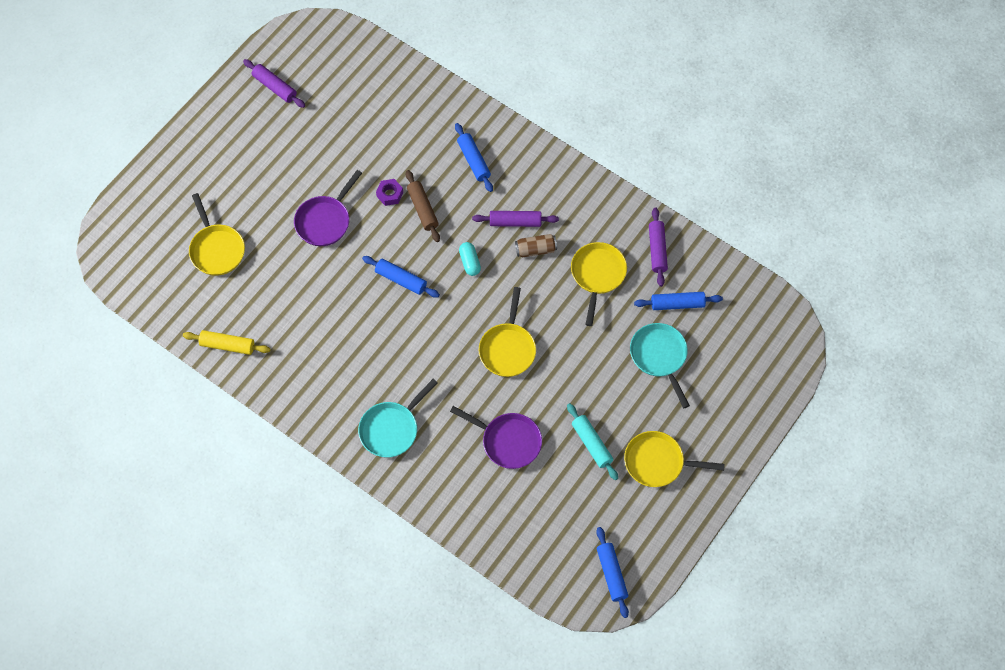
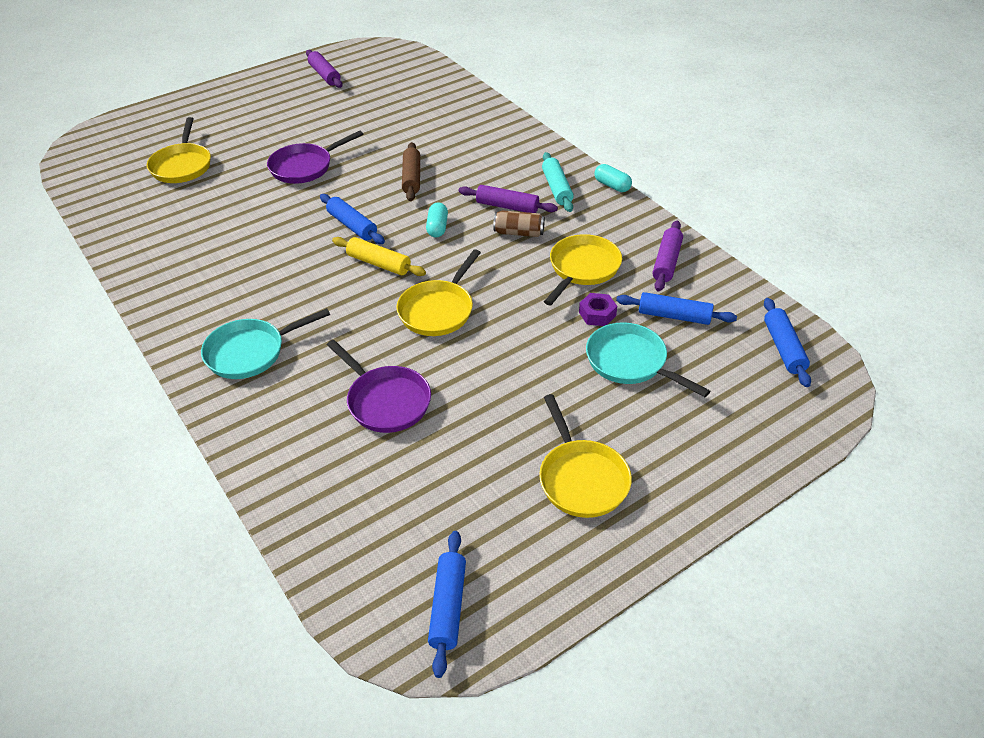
camera: 20 degrees right, 20 degrees down
yellow rolling pin [183,330,271,355] -> yellow rolling pin moved to [332,237,426,276]
purple nut [376,179,403,206] -> purple nut moved to [579,293,617,326]
blue rolling pin [455,123,493,192] -> blue rolling pin moved to [764,298,811,387]
turquoise rolling pin [567,403,618,480] -> turquoise rolling pin moved to [542,152,574,212]
yellow pan [624,431,725,487] -> yellow pan turned 135 degrees counterclockwise [539,394,632,518]
turquoise pan [630,323,690,408] -> turquoise pan turned 45 degrees counterclockwise [586,322,710,397]
none -> turquoise capsule [594,164,632,192]

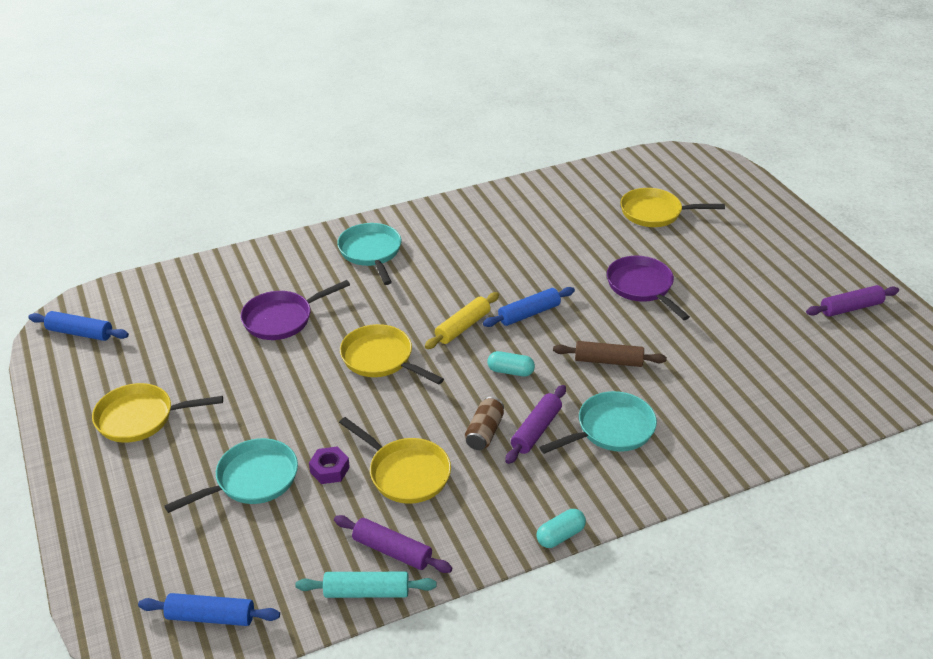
camera: 100 degrees right, 5 degrees down
turquoise rolling pin [542,152,574,212] -> turquoise rolling pin moved to [295,572,436,598]
blue rolling pin [616,292,737,325] -> none
none -> turquoise pan [540,391,657,454]

